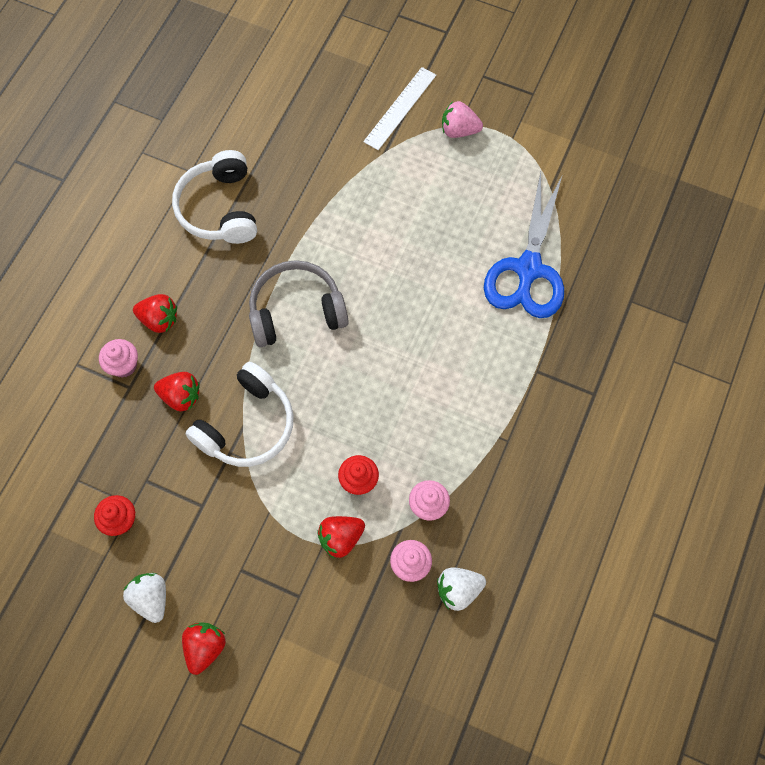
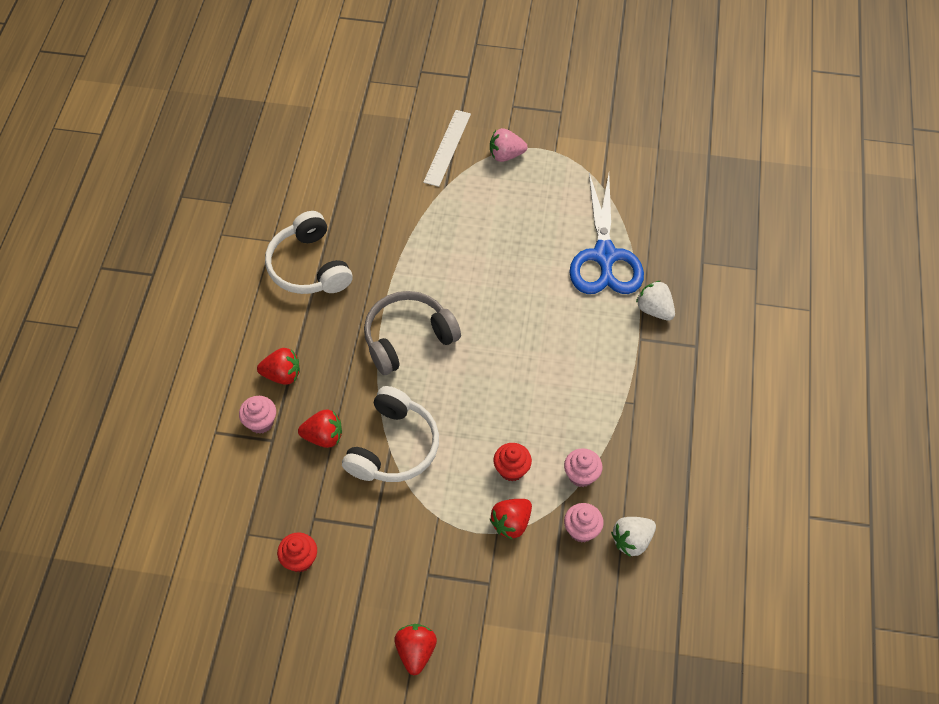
camera: 15 degrees left, 10 degrees down
white strawberry [123,573,166,623] -> white strawberry moved to [636,281,675,321]

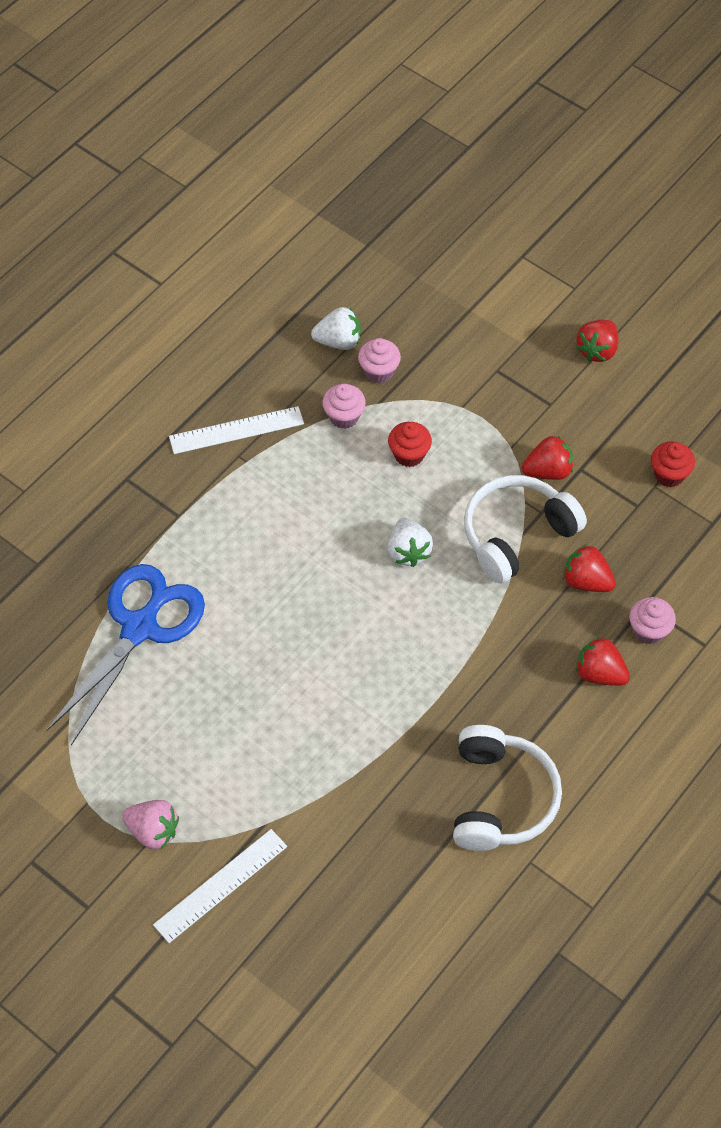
camera: 150 degrees left, 0 degrees up
grey headphones [364,291,461,375] -> none
red strawberry [490,499,532,539] -> red strawberry moved to [522,436,573,480]
white strawberry [636,281,675,321] -> white strawberry moved to [388,518,433,567]
none -> white ruler [169,406,304,454]

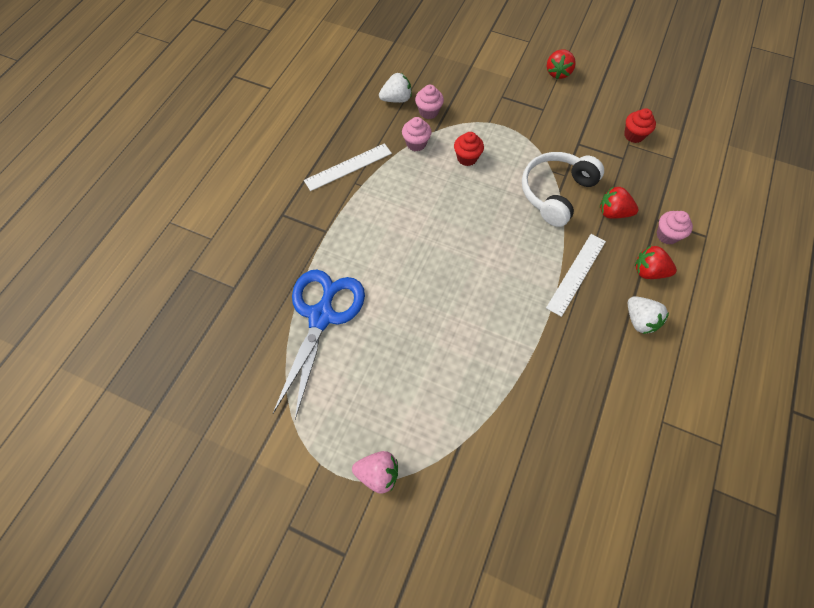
camera: 15 degrees left, 5 degrees up
white ruler [153,829,287,943] -> white ruler moved to [546,234,606,317]
white strawberry [388,518,433,567] -> white strawberry moved to [628,296,669,334]
white headphones [453,725,562,851] -> none
red strawberry [522,436,573,480] -> none

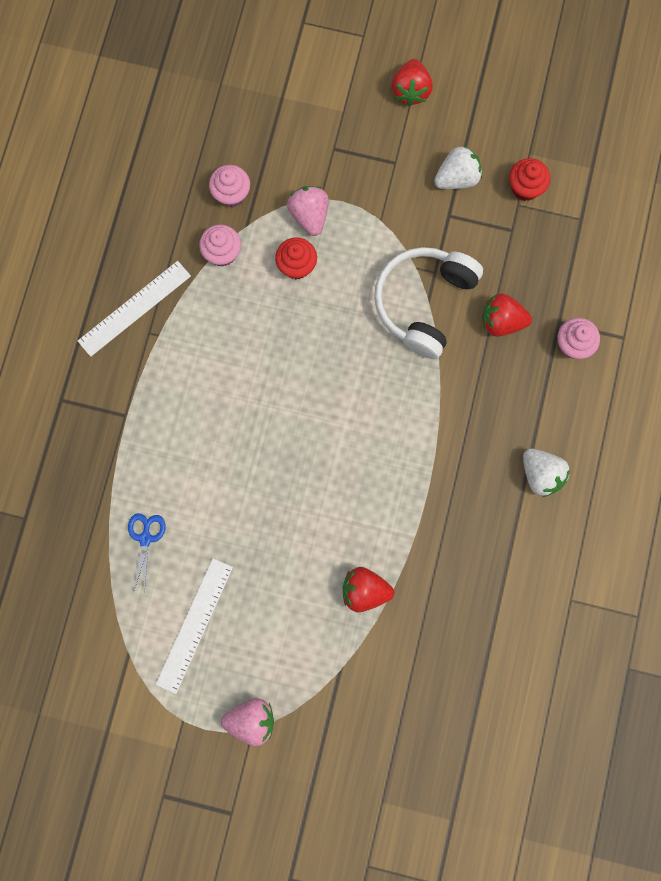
camera: 10 degrees left, 15 degrees up
blue scissors [273,270,365,419] -> blue scissors [128,513,166,593], size x0.40
white strawberry [379,73,412,103] -> white strawberry moved to [434,145,482,189]
white ruler [546,234,606,317] -> white ruler moved to [156,558,233,694]
red strawberry [635,246,677,279] -> red strawberry moved to [343,567,394,612]
none -> pink strawberry [287,186,329,236]

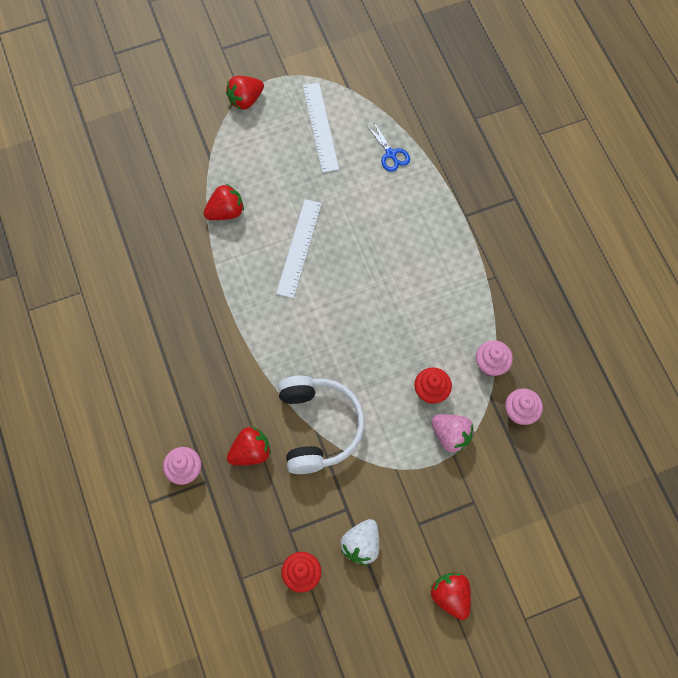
camera: 145 degrees right, 10 degrees down
white ruler [78,261,191,357] -> white ruler moved to [276,199,322,298]
pink strawberry [221,698,274,746] -> red strawberry [226,76,264,110]
white strawberry [523,449,570,497] -> none

